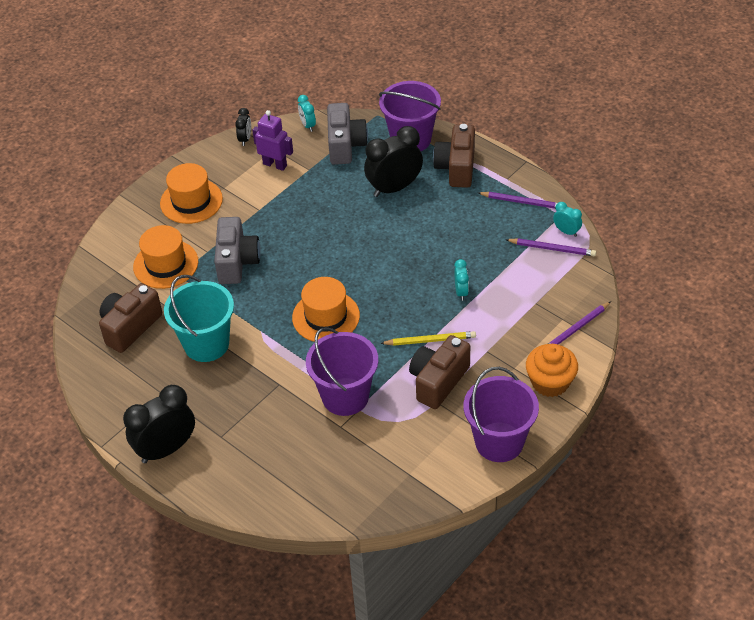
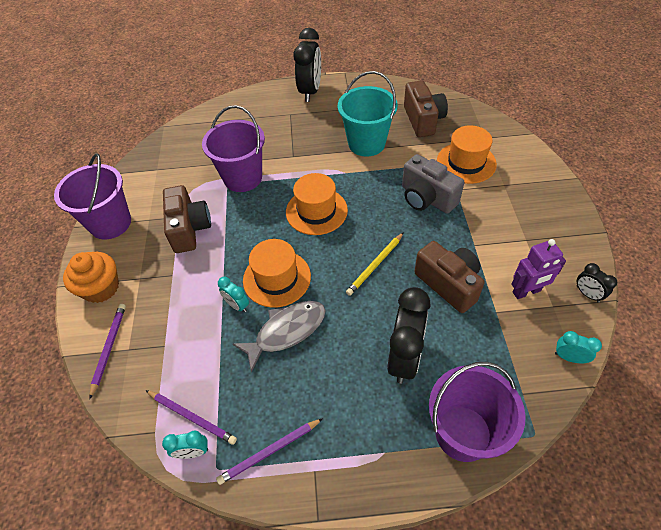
camera: 135 degrees right, 5 degrees up
orange hat [160,163,223,224] -> orange hat moved to [243,239,311,308]
grey camera [327,103,368,165] -> none
yellow pencil [380,331,476,346] -> yellow pencil moved to [346,232,404,296]
brown camera [433,124,475,188] -> brown camera moved to [414,241,485,313]
purple pencil [505,238,596,256] -> purple pencil turned 120 degrees counterclockwise [145,390,237,445]
none -> grey fish [233,301,326,373]

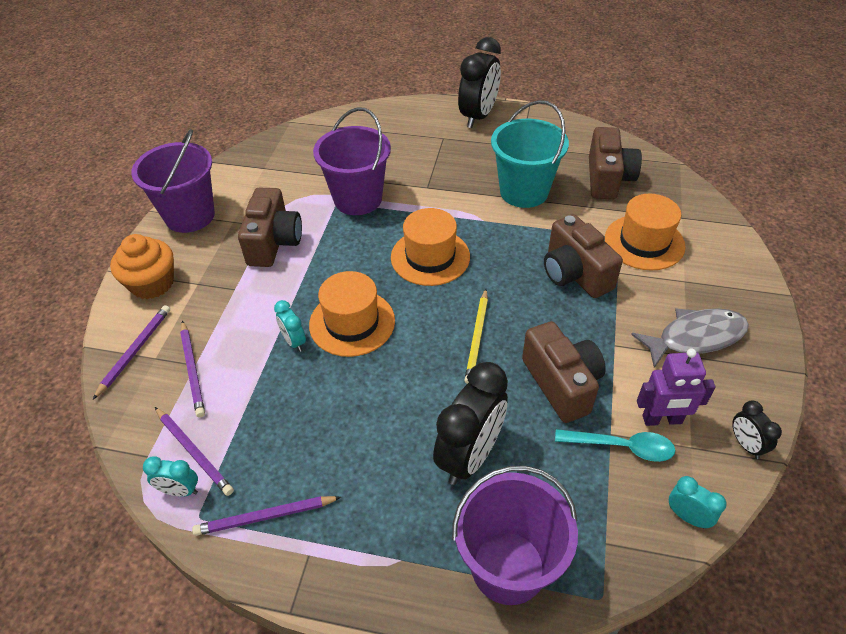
camera: 15 degrees right, 5 degrees down
grey fish [233,301,326,373] -> grey fish moved to [631,308,749,368]
yellow pencil [346,232,404,296] -> yellow pencil turned 45 degrees counterclockwise [464,289,488,384]
grey camera [402,154,464,214] -> brown camera [544,214,623,298]
none -> purple pencil [180,321,205,418]
none -> turquoise spoon [555,429,676,462]

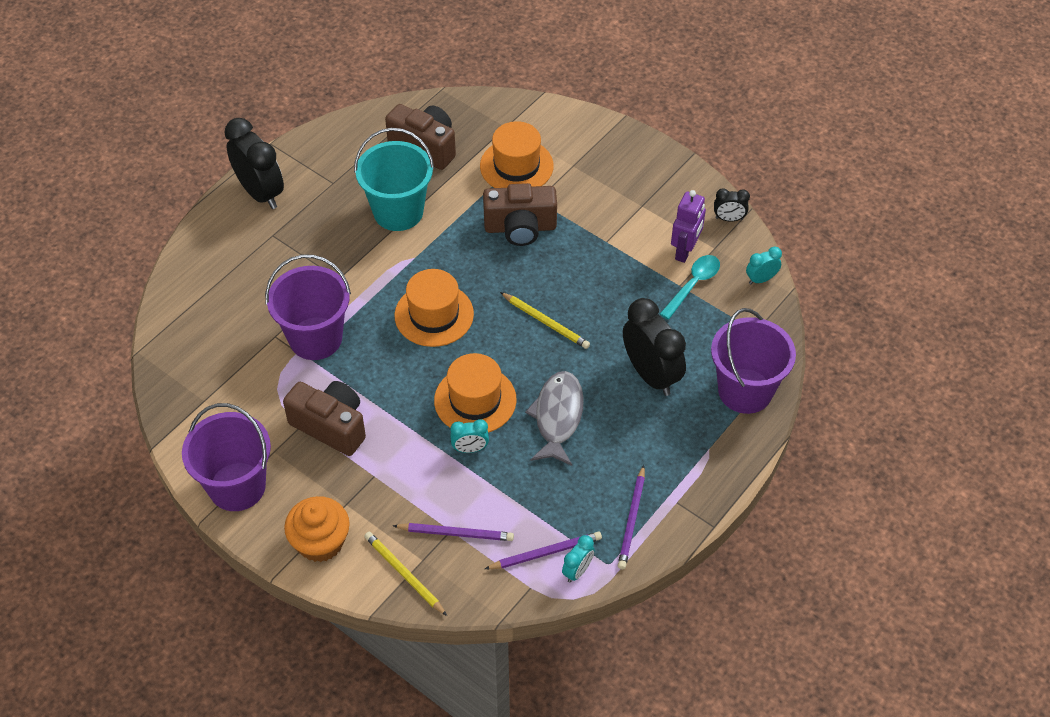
camera: 65 degrees left, 5 degrees up
purple pencil [93,305,170,399] -> yellow pencil [364,532,447,616]
brown camera [522,321,606,423] -> none
grey fish [631,308,749,368] -> grey fish moved to [525,371,584,466]

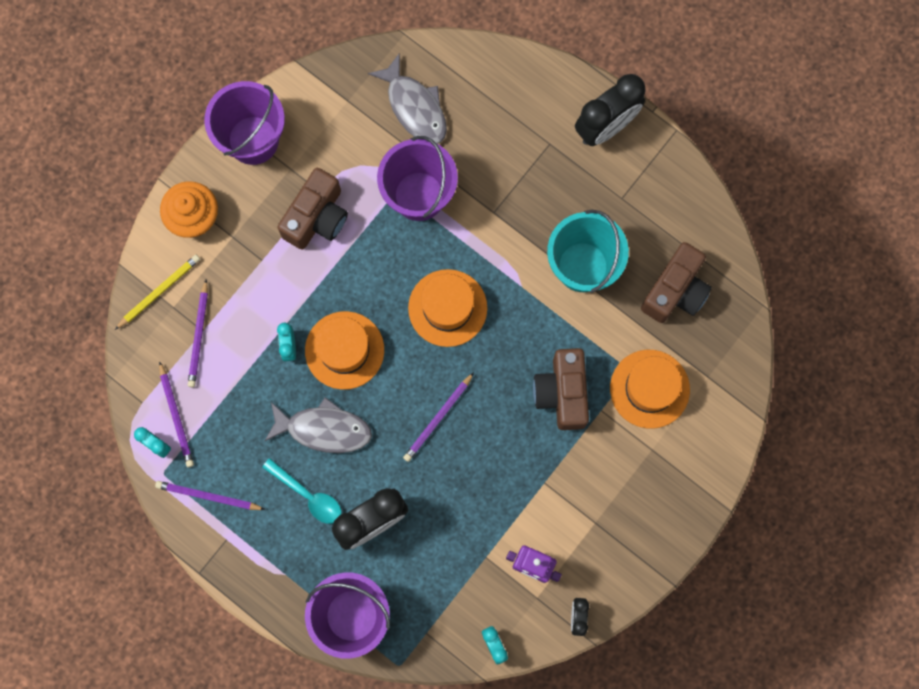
camera: 90 degrees right, 25 degrees up
yellow pencil [500,292,590,349] -> purple pencil [403,372,474,462]
turquoise spoon [660,255,720,320] -> turquoise spoon moved to [262,458,341,524]
none -> grey fish [368,53,447,144]

